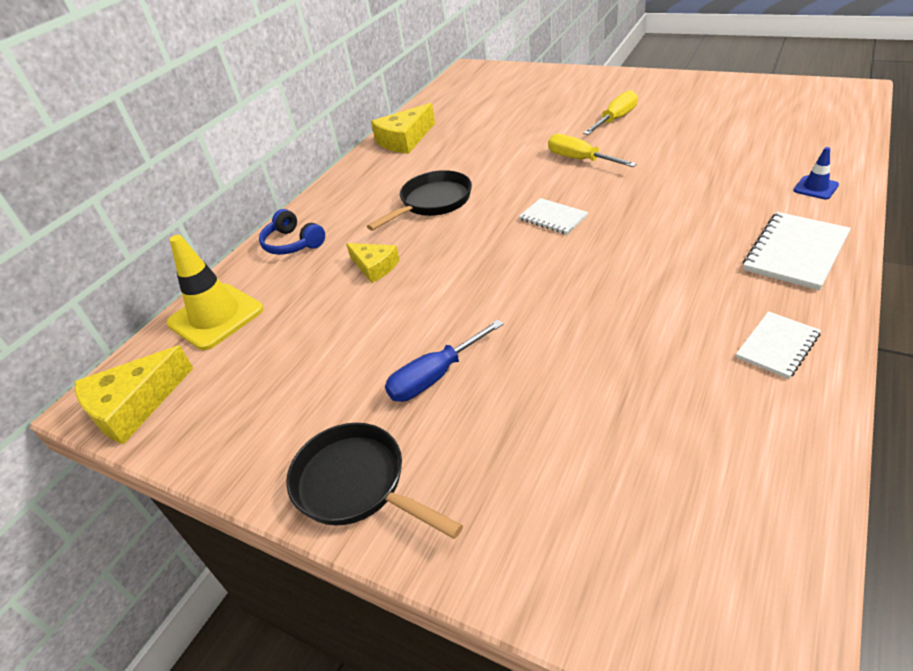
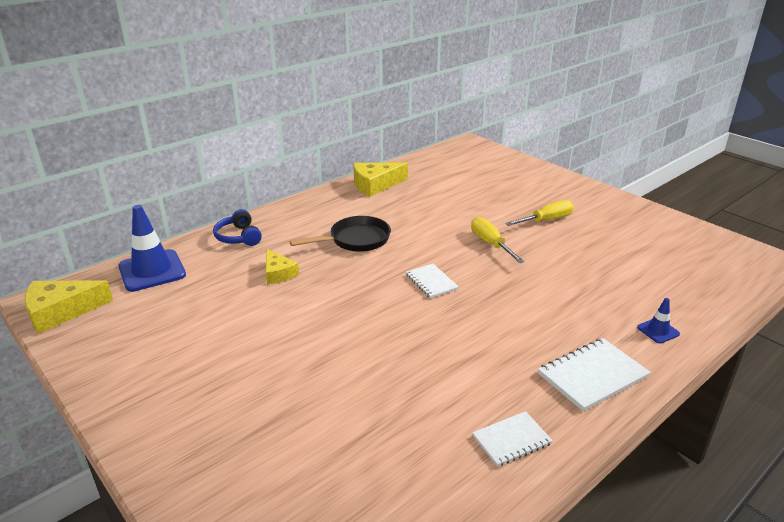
camera: 15 degrees right, 10 degrees down
yellow traffic cone [167,235,264,350] -> blue traffic cone [118,205,186,292]
black pan [286,423,463,539] -> none
blue screwdriver [385,320,504,402] -> none

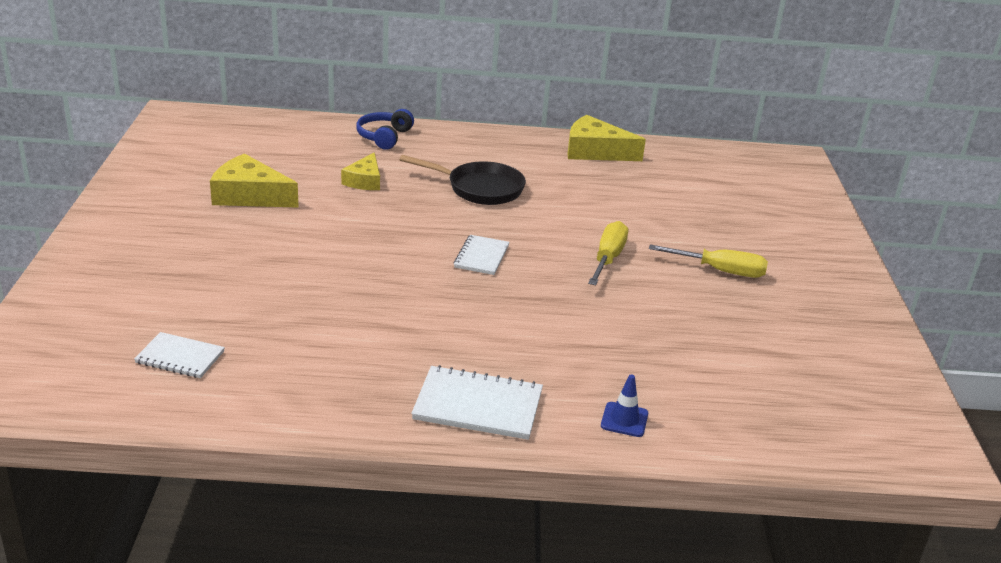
camera: 40 degrees right, 0 degrees up
yellow cheese [25,280,113,334] -> yellow cheese moved to [210,153,299,208]
blue traffic cone [118,205,186,292] -> none
white notebook [472,411,553,467] -> white notebook moved to [134,332,225,378]

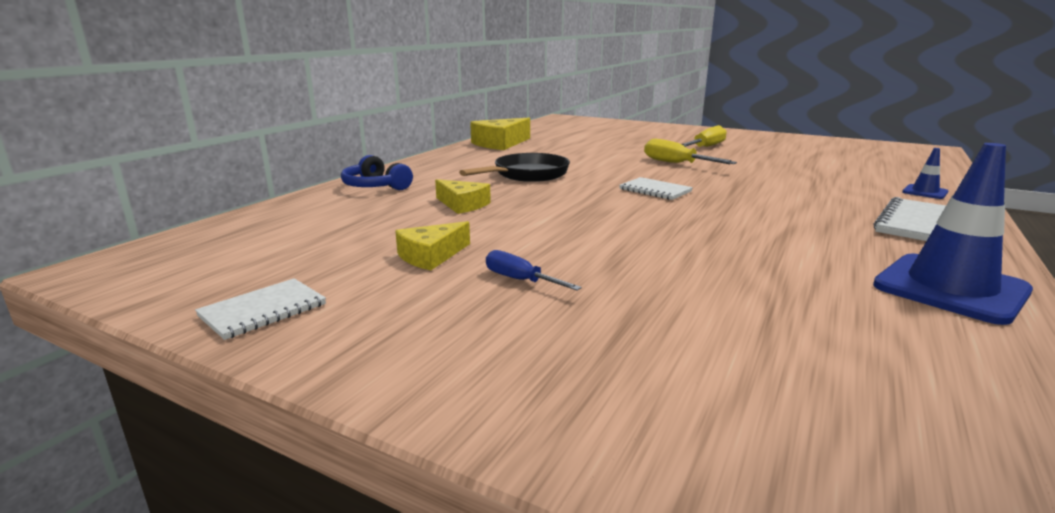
camera: 60 degrees left, 10 degrees down
white notebook [134,332,225,378] -> white notebook moved to [195,278,326,340]
yellow cheese [210,153,299,208] -> yellow cheese [395,221,470,270], size x0.63
none -> blue screwdriver [486,250,582,291]
none -> blue traffic cone [873,143,1033,325]

